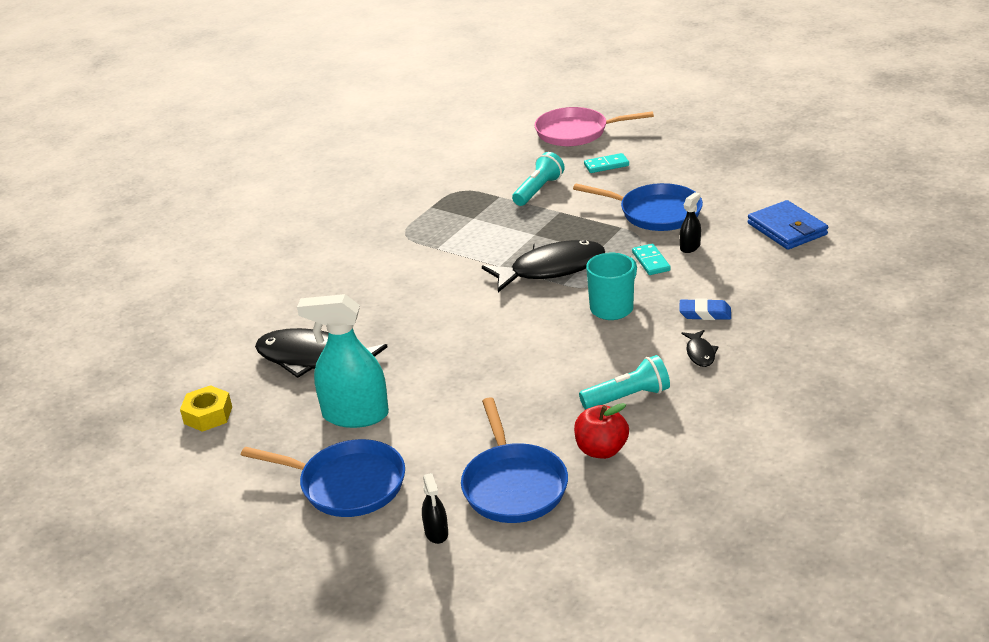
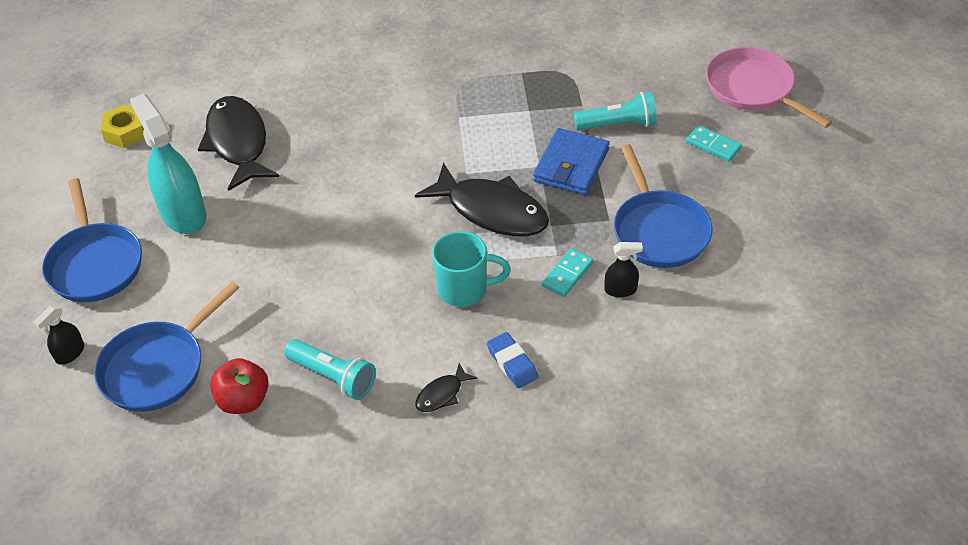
camera: 50 degrees right, 15 degrees up
blue wallet [748,200,828,250] -> blue wallet moved to [533,128,609,195]

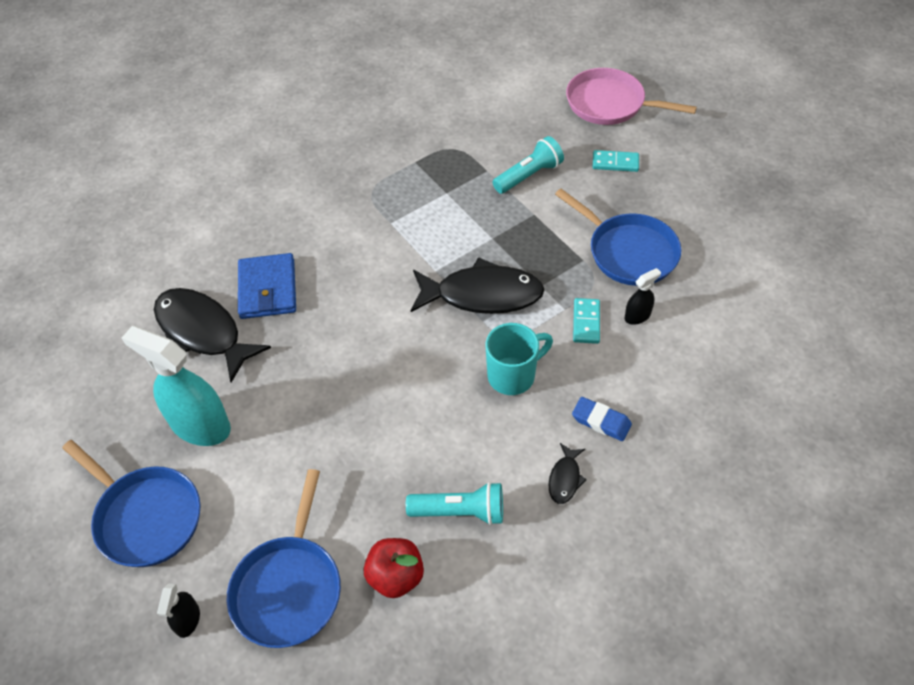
camera: 30 degrees left, 5 degrees up
yellow nut [100,105,145,148] -> none
blue wallet [533,128,609,195] -> blue wallet moved to [238,253,296,319]

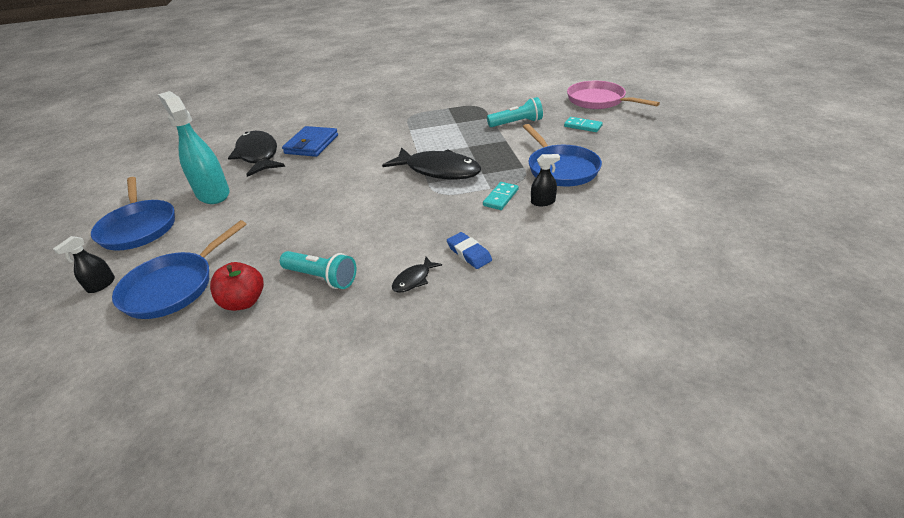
camera: 25 degrees right, 15 degrees down
turquoise mug [486,323,553,395] -> none

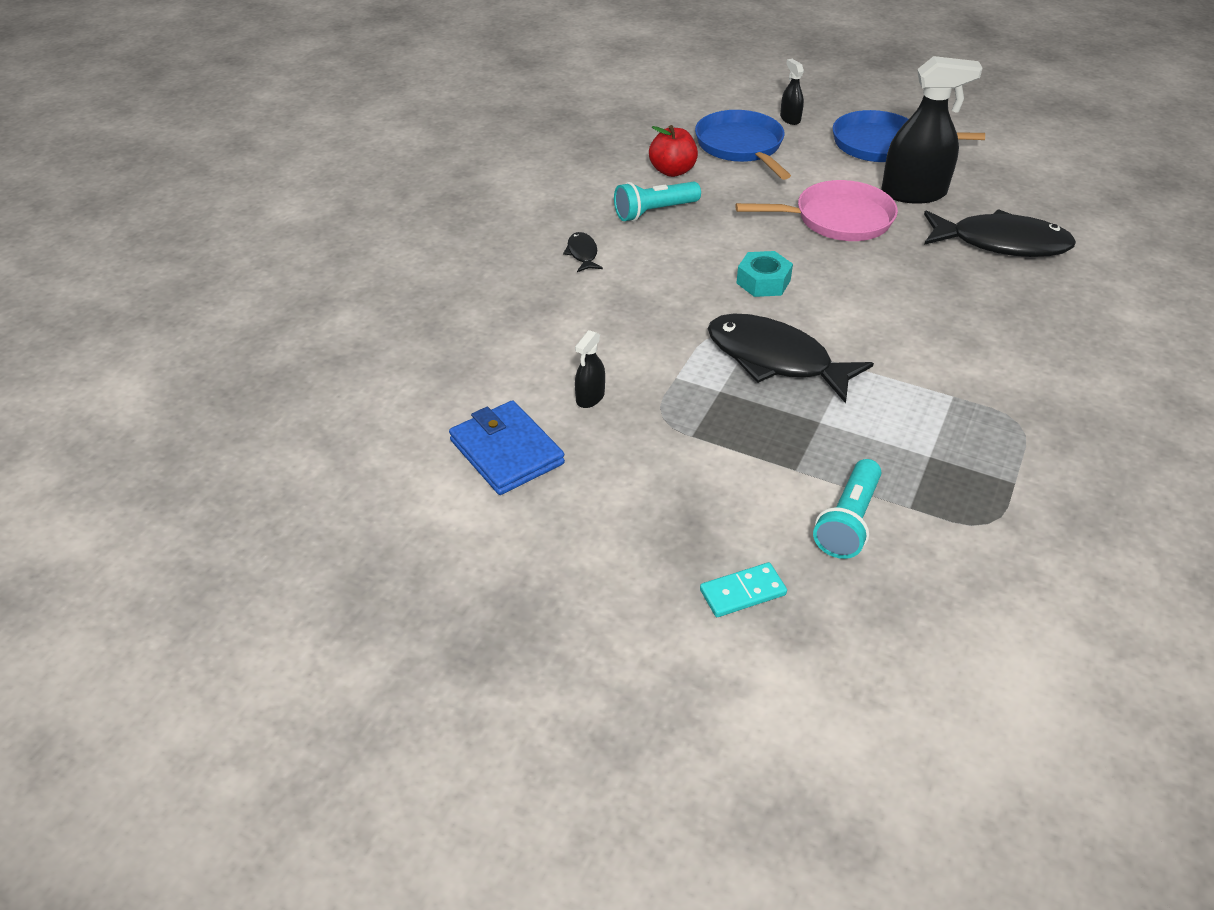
camera: 125 degrees right, 5 degrees up
turquoise spray bottle [158,91,230,204] -> black spray bottle [882,56,982,204]
blue wallet [282,126,338,157] -> blue wallet moved to [449,400,565,495]
black fish [382,147,481,180] -> black fish turned 60 degrees clockwise [708,313,874,403]
blue eraser [447,232,492,269] -> none
turquoise domino [483,182,519,210] -> none
blue pan [523,124,602,186] -> none
pink pan [567,81,660,109] -> pink pan moved to [735,180,898,241]
none -> turquoise nut [736,251,793,297]

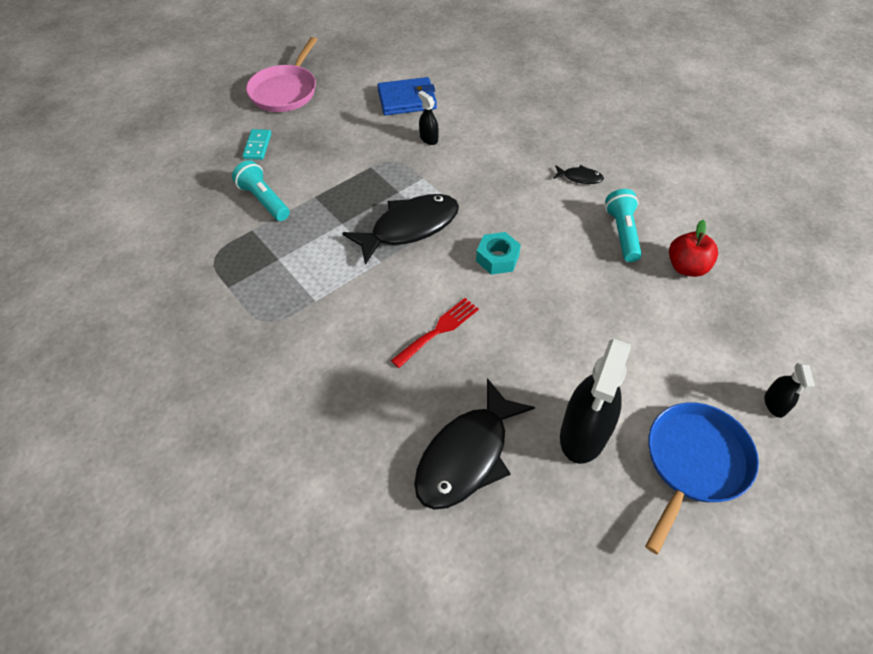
camera: 115 degrees right, 10 degrees up
blue pan [695,110,791,180] -> none
pink pan [735,180,898,241] -> pink pan moved to [246,37,317,112]
black spray bottle [780,59,804,125] -> black spray bottle turned 90 degrees clockwise [765,363,815,418]
none -> red fork [391,298,479,368]

